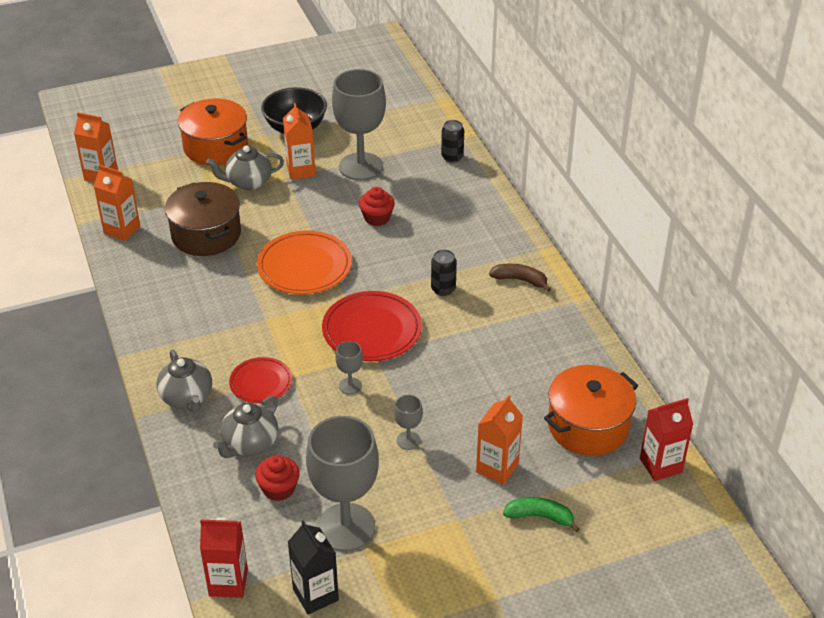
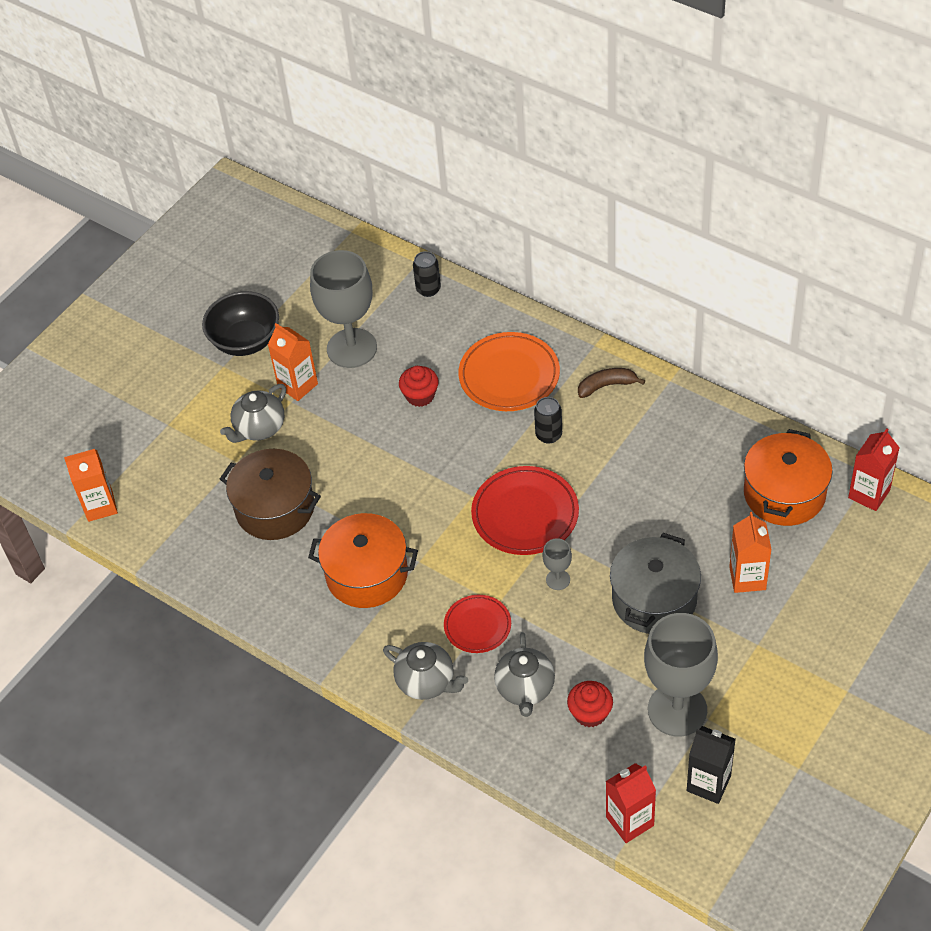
camera: 30 degrees left, 10 degrees up
orange carton [94,165,140,241] -> none
orange pot [178,98,248,165] -> orange pot moved to [308,513,418,608]
orange plate [257,231,352,294] -> orange plate moved to [459,332,560,411]
grey goblet [394,395,423,450] -> grey pot [610,533,701,634]
green banana [503,497,580,532] -> none

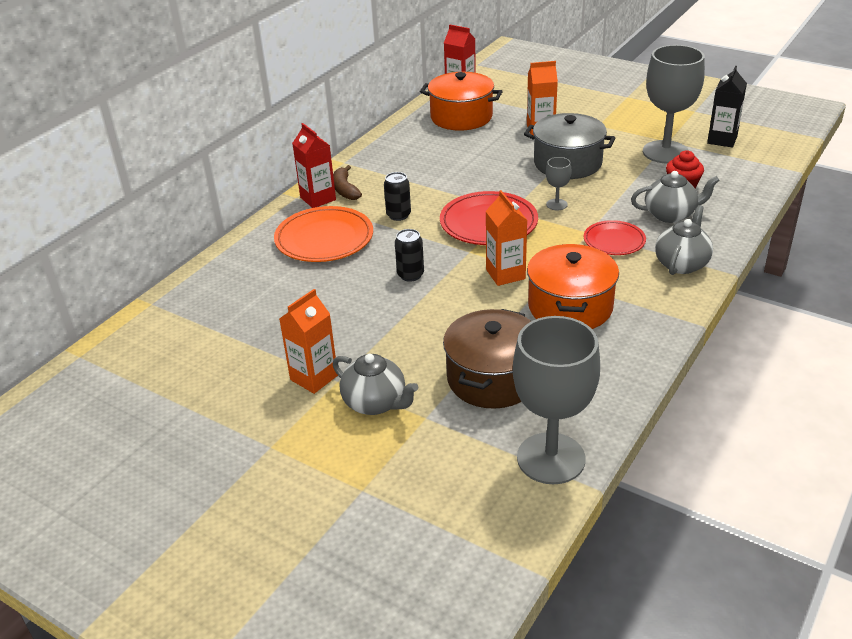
camera: 95 degrees left, 15 degrees down
orange carton [64,449,118,522] -> orange carton moved to [486,190,527,286]
black bowl [202,291,279,356] -> none
grey goblet [310,250,377,368] -> grey goblet moved to [513,316,600,484]
red cupcake [399,366,439,407] -> none
black can [413,251,441,297] -> black can moved to [395,229,424,282]
red carton [606,763,656,843] -> red carton moved to [292,123,336,208]

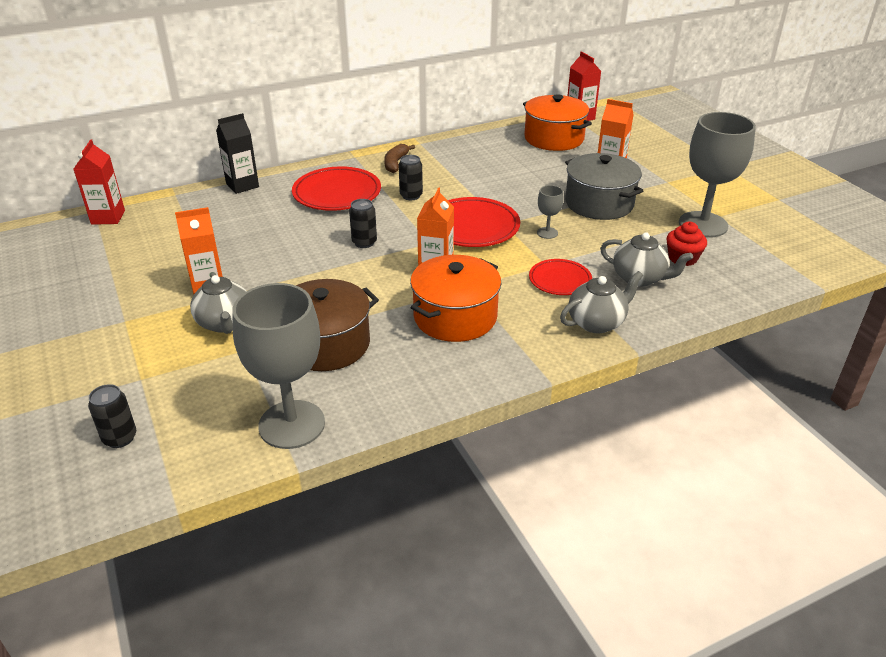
camera: 30 degrees right, 0 degrees up
orange plate [274,206,373,262] -> red plate [292,166,381,211]
red carton [292,123,336,208] -> red carton moved to [74,140,125,225]
black carton [707,66,747,148] -> black carton moved to [216,113,259,194]
none -> black can [88,384,136,448]

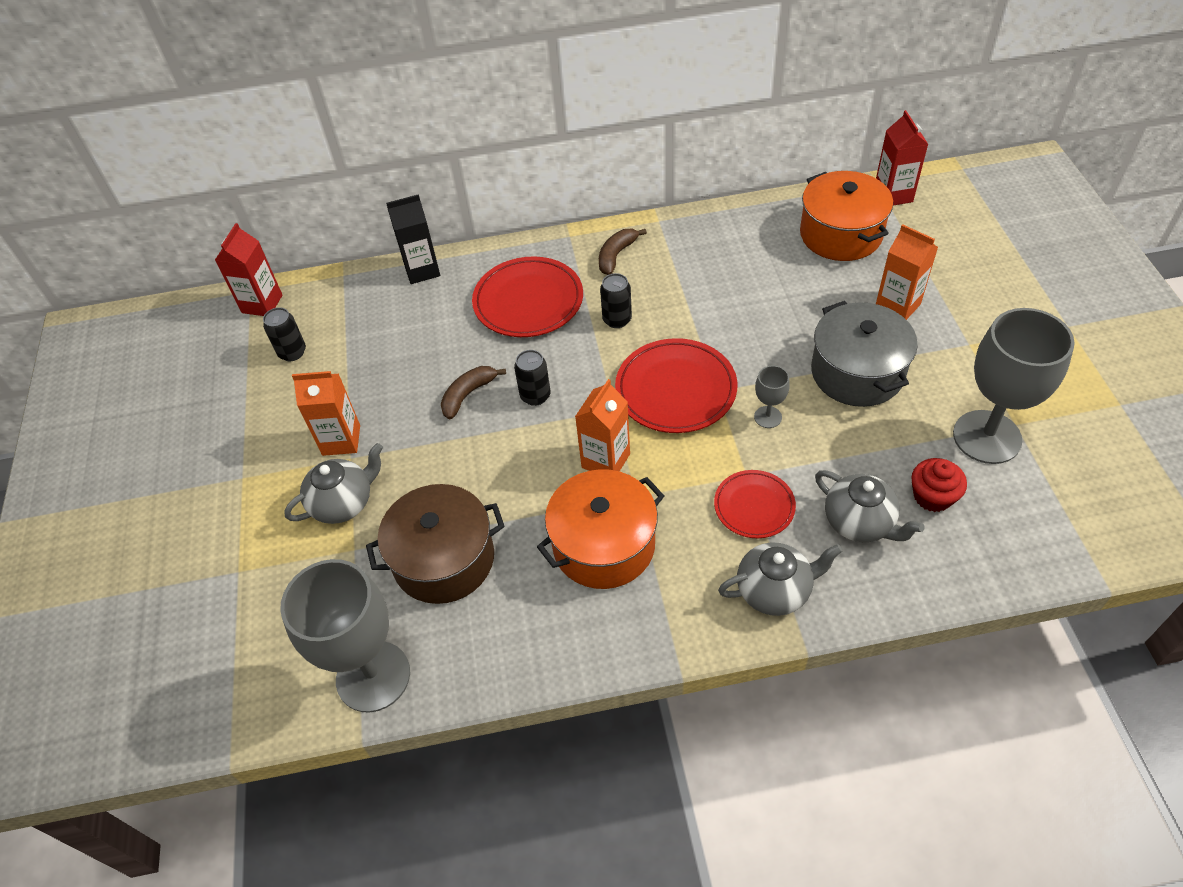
camera: 20 degrees right, 15 degrees up
black can [88,384,136,448] -> black can moved to [263,307,306,361]
grey teapot [190,272,246,334] -> grey teapot turned 120 degrees counterclockwise [284,443,383,524]
none -> brown banana [441,366,506,419]

